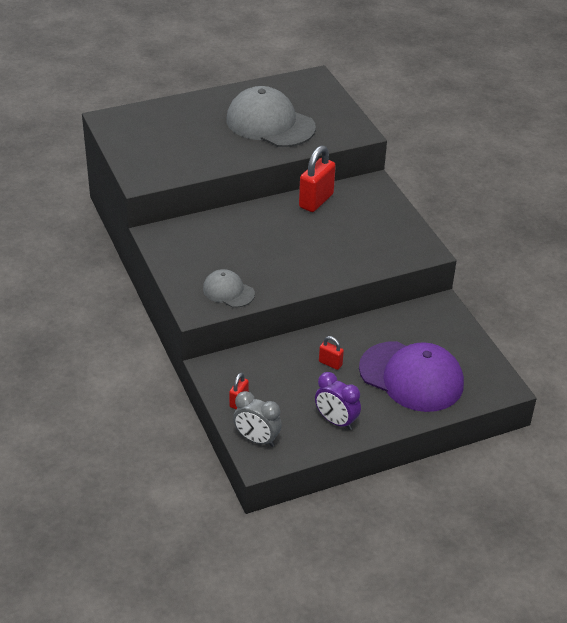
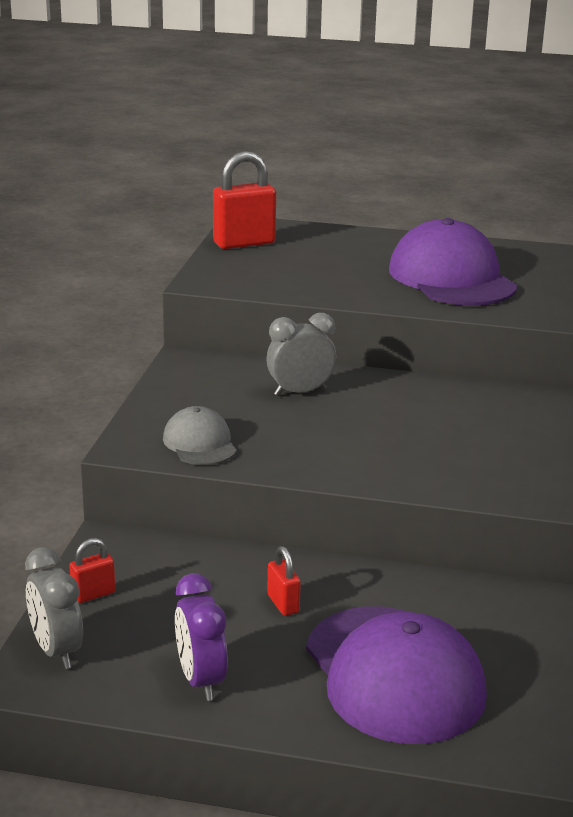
camera: 35 degrees right, 15 degrees down
grey cap [227,86,316,147] -> purple cap [389,218,517,306]
red padlock [299,145,336,212] -> red padlock moved to [213,151,276,249]
none -> grey clock [266,313,336,396]

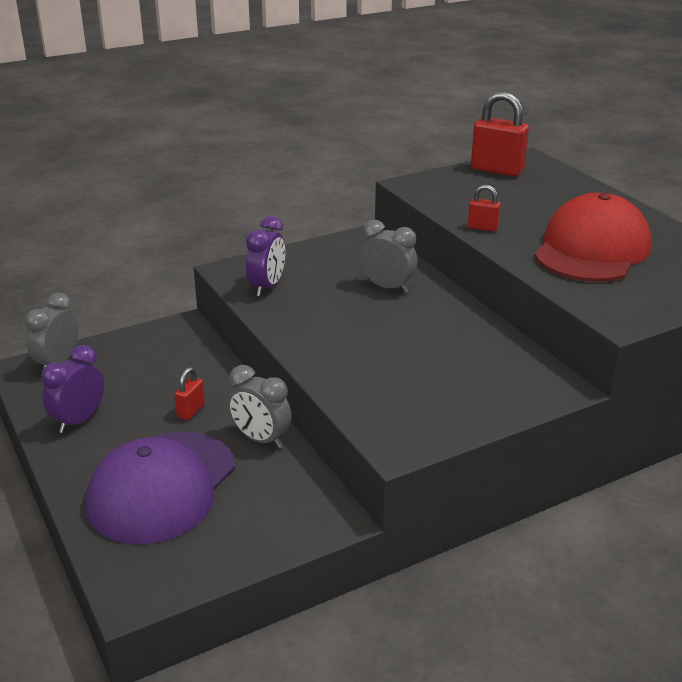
camera: 50 degrees right, 5 degrees up
red padlock [69,538,115,603] -> red padlock moved to [468,185,501,232]
grey cap [163,406,237,465] -> purple clock [246,216,285,297]
purple cap [389,218,517,306] -> red cap [534,193,652,282]
none -> grey clock [228,365,292,449]

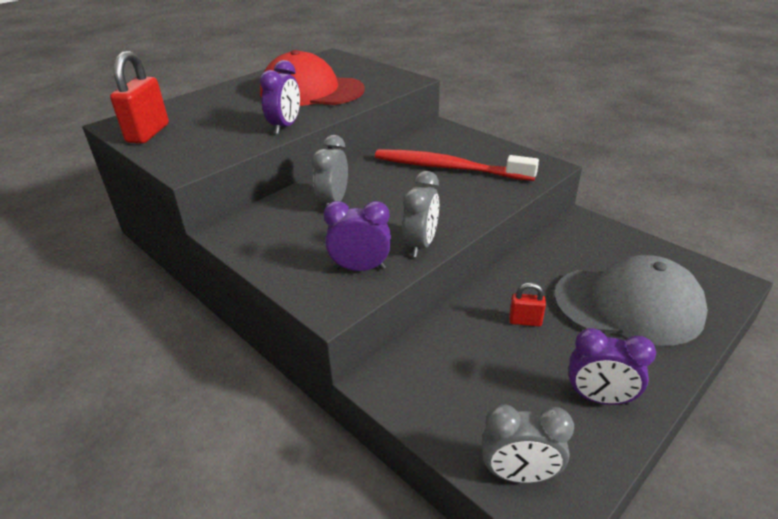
camera: 105 degrees left, 5 degrees up
purple cap [86,432,235,544] -> grey cap [554,255,708,346]
grey clock [228,365,292,449] -> grey clock moved to [402,171,439,257]
red padlock [468,185,501,232] -> purple clock [260,60,300,134]
none -> red toothbrush [375,149,539,181]

